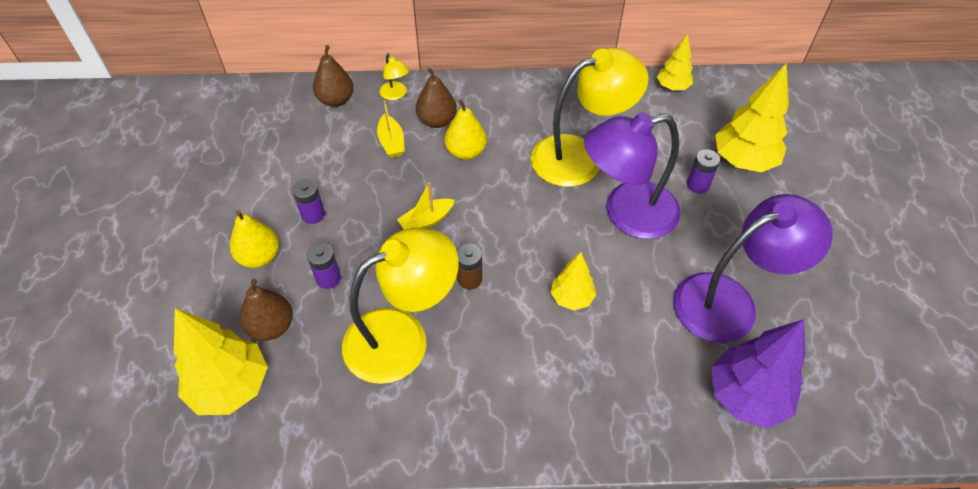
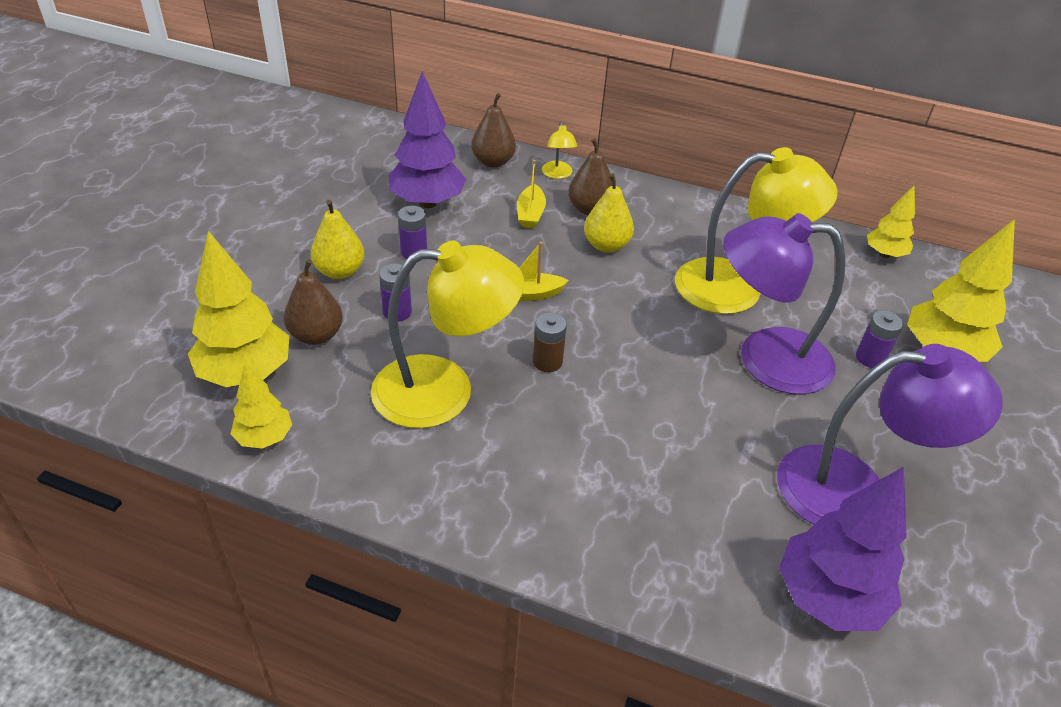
camera: 20 degrees right, 10 degrees down
yellow tree [551,252,596,310] -> yellow tree moved to [231,363,292,449]
none -> purple tree [389,71,466,208]

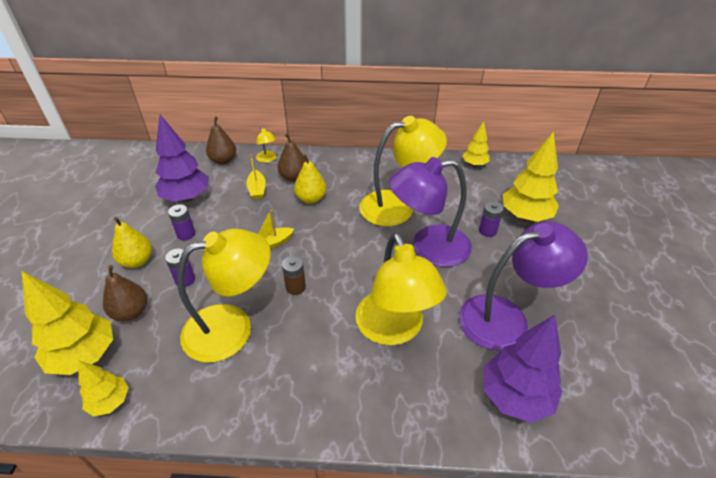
camera: 15 degrees left, 0 degrees up
none -> yellow lamp [355,232,447,346]

